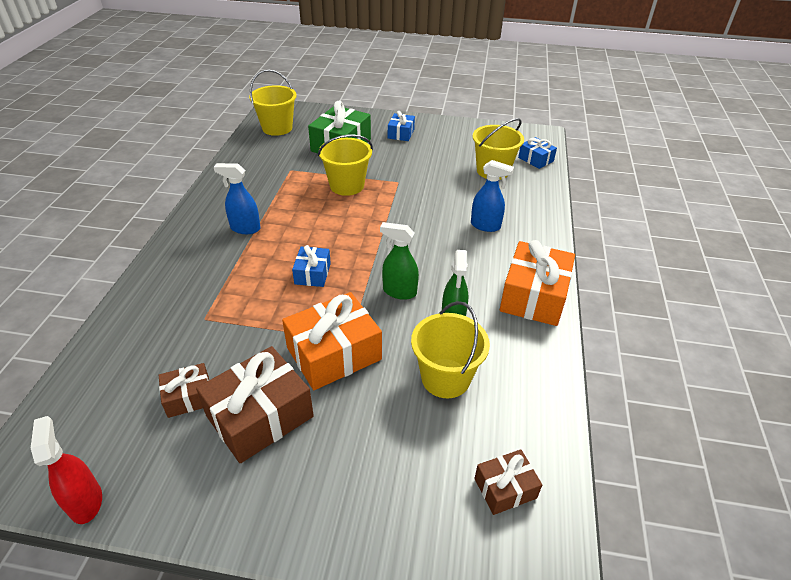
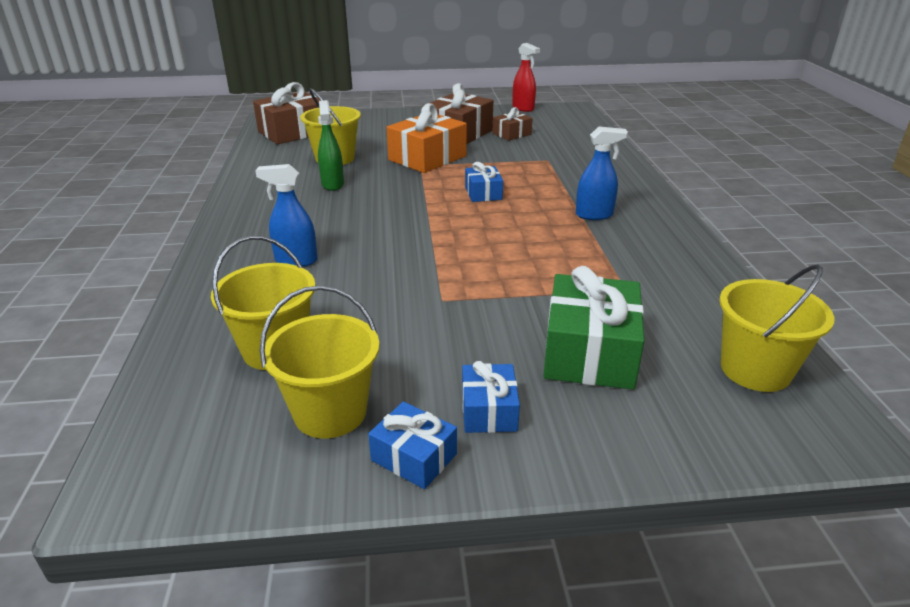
camera: 165 degrees right, 10 degrees down
yellow bucket [318,134,373,196] -> yellow bucket moved to [260,285,380,438]
green spray bottle [380,222,419,300] -> none
brown gift [474,449,542,515] -> brown gift [253,82,321,144], size x1.85
orange gift [500,240,575,326] -> none
blue gift [518,137,557,169] -> blue gift moved to [368,401,457,489]

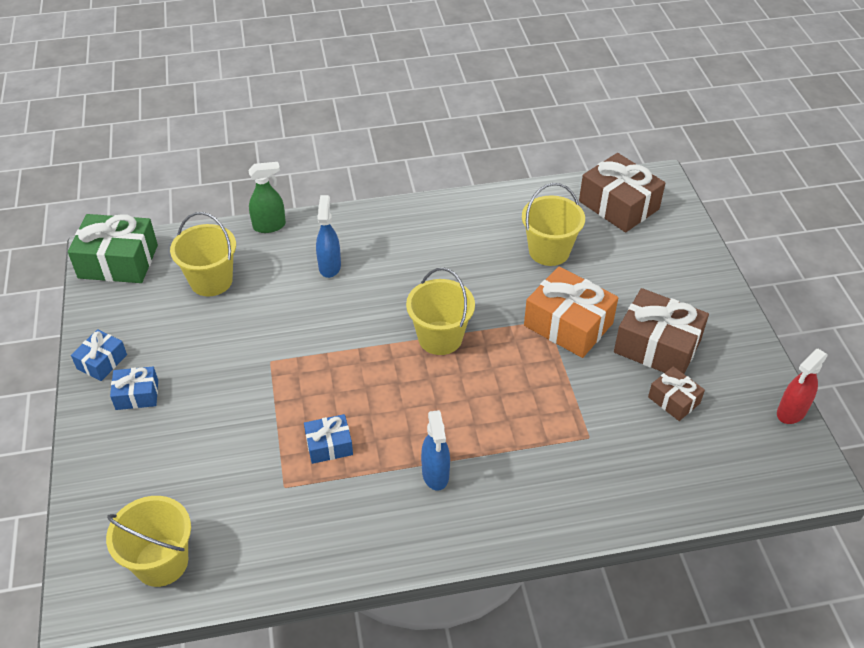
camera: 85 degrees right, 15 degrees up
yellow bucket [260,285,380,438] -> yellow bucket moved to [406,268,475,355]
green spray bottle [318,100,344,191] -> green spray bottle moved to [248,162,286,233]
blue gift [465,162,503,202] -> blue gift moved to [304,414,353,464]
green gift [543,266,644,390] -> green gift moved to [68,214,158,283]

